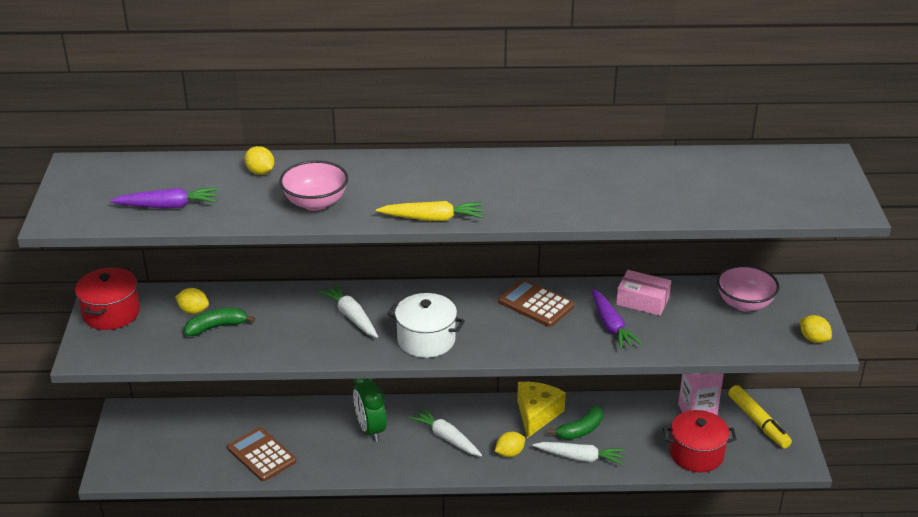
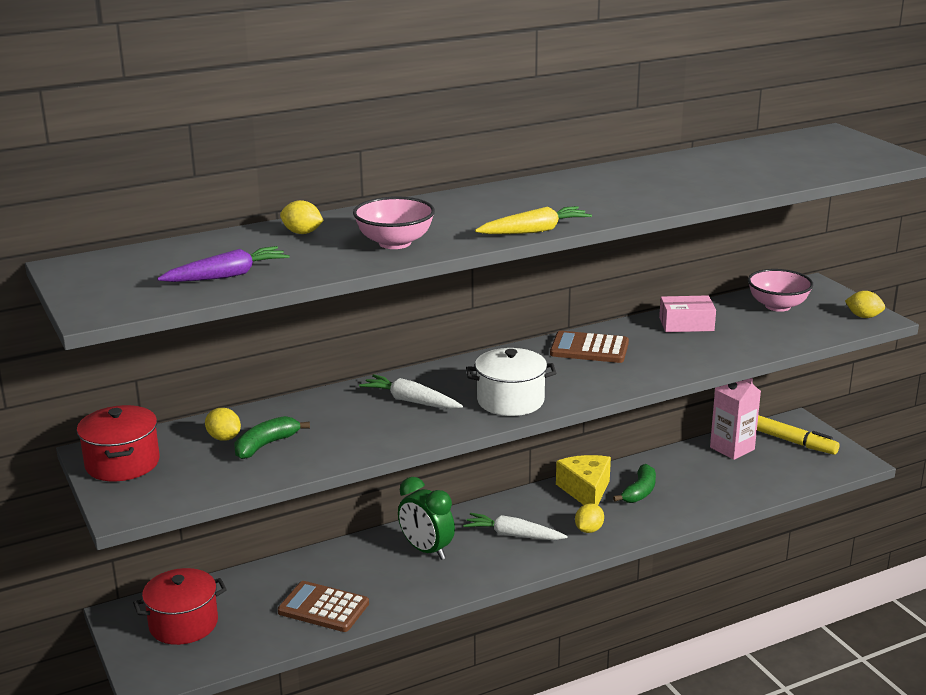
camera: 25 degrees left, 10 degrees down
yellow lemon [175,288,209,314] -> yellow lemon turned 45 degrees clockwise [205,408,241,441]
white carrot [533,442,625,465] -> none
purple carrot [592,289,642,349] -> none
red pot [663,410,737,472] -> red pot moved to [133,568,227,645]

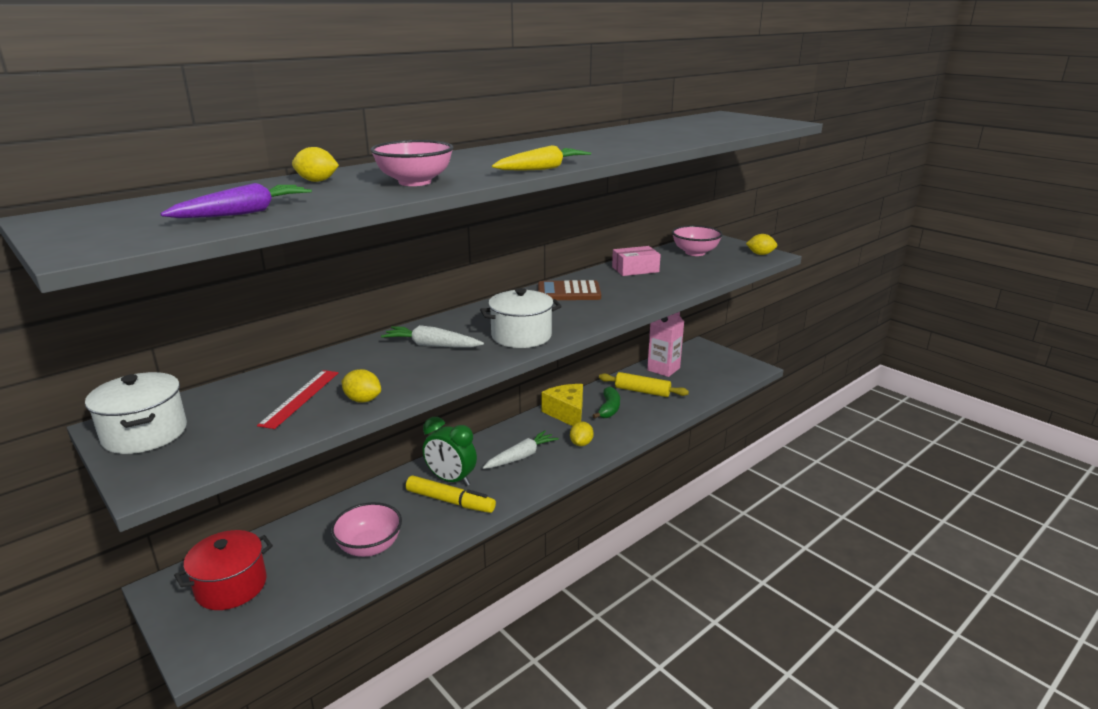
camera: 15 degrees left, 0 degrees up
red pot [77,405,160,481] -> white pot [85,372,187,454]
yellow lemon [205,408,241,441] -> yellow lemon moved to [341,369,381,403]
green banana [234,416,310,459] -> red ruler [257,370,339,429]
brown calculator [278,581,369,632] -> pink bowl [331,502,402,557]
white carrot [463,513,568,540] -> white carrot turned 135 degrees clockwise [483,430,559,469]
yellow marker [757,415,839,455] -> yellow marker moved to [406,476,496,513]
none -> yellow rolling pin [599,372,689,397]

